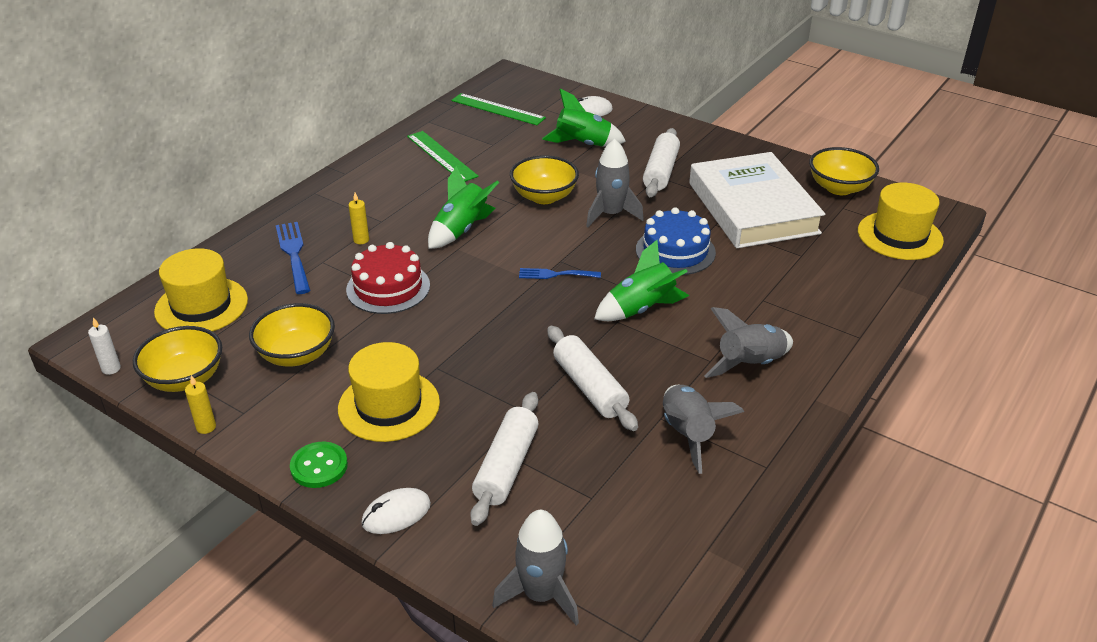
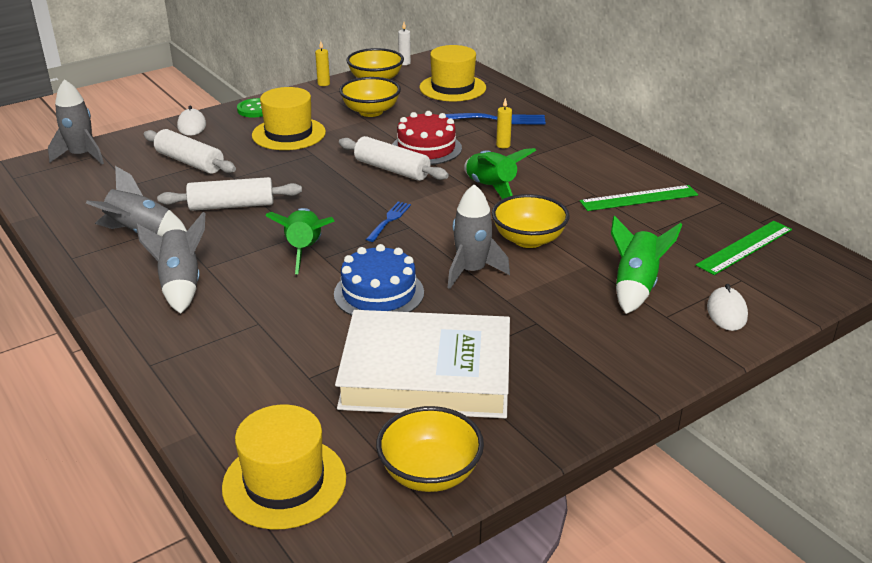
camera: 110 degrees right, 5 degrees down
white rolling pin [643,128,680,197] -> white rolling pin moved to [339,136,449,181]

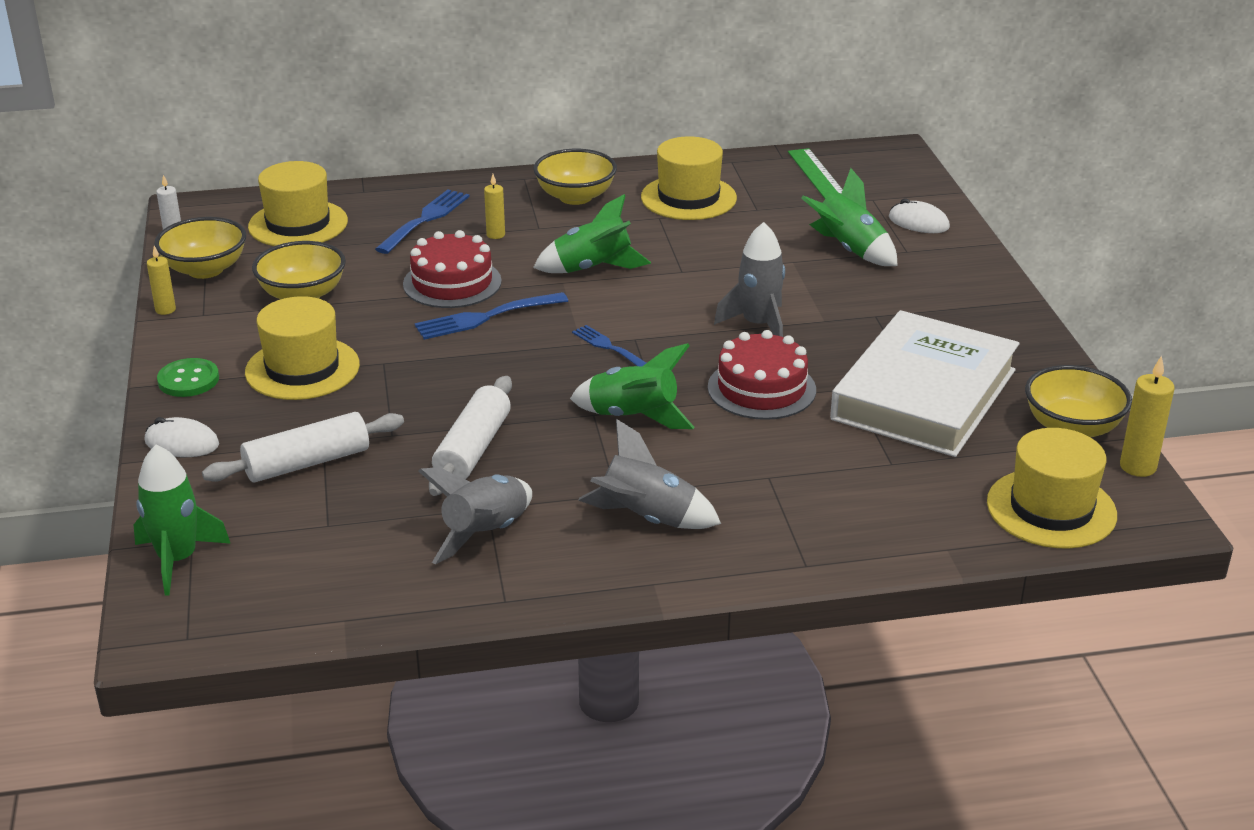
camera: 65 degrees left, 0 degrees up
grey rocket [48,79,104,164] -> green rocket [134,445,231,595]
blue cake [334,244,424,316] -> red cake [708,330,816,420]
white rolling pin [339,136,449,181] -> blue fork [415,292,568,340]
yellow bowl [492,194,570,248] -> yellow bowl moved to [533,149,617,205]
green ruler [580,185,698,211] -> yellow hat [641,136,737,220]
none -> yellow candle [1120,355,1175,477]

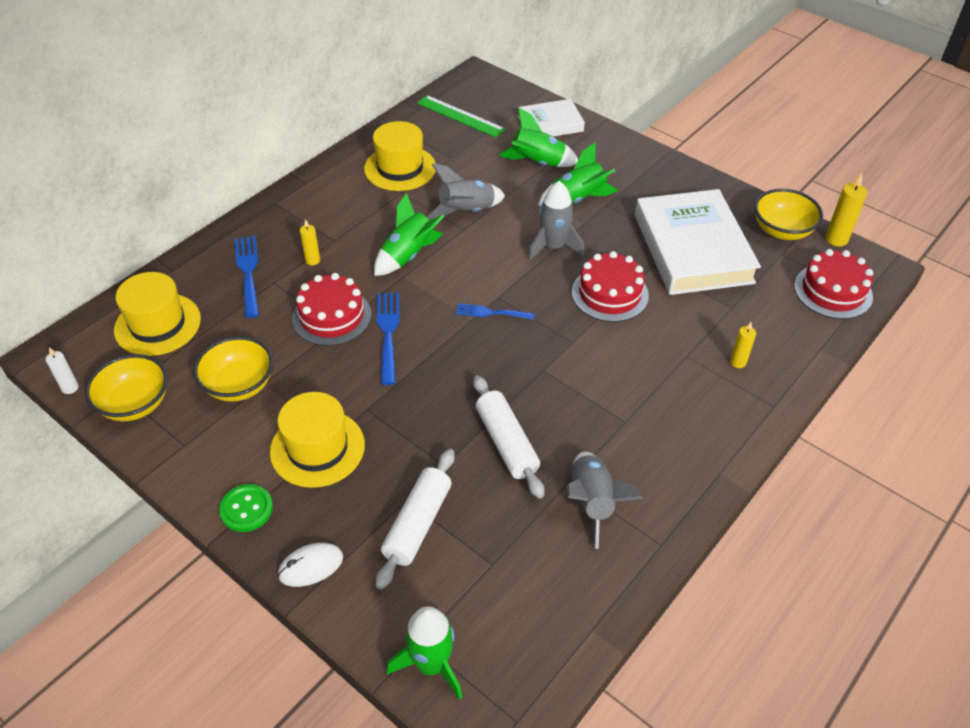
camera: 40 degrees left, 15 degrees up
yellow candle [147,246,176,315] -> yellow candle moved to [730,322,756,368]
blue fork [415,292,568,340] -> blue fork turned 150 degrees clockwise [377,292,400,385]
yellow bowl [533,149,617,205] -> none
green rocket [570,343,695,429] -> green rocket moved to [538,142,618,206]
grey rocket [578,419,721,529] -> grey rocket moved to [427,163,505,219]
white mouse [889,198,950,233] -> white book [518,99,585,137]
yellow hat [987,428,1117,549] -> red cake [794,249,873,319]

